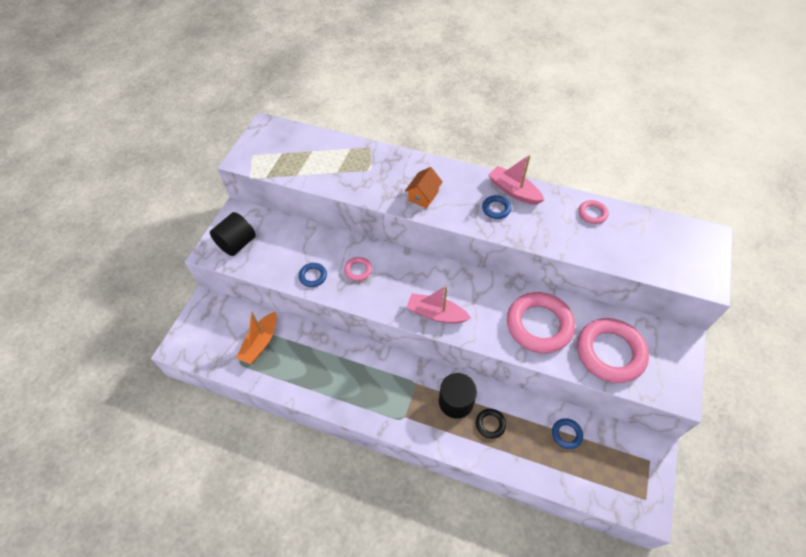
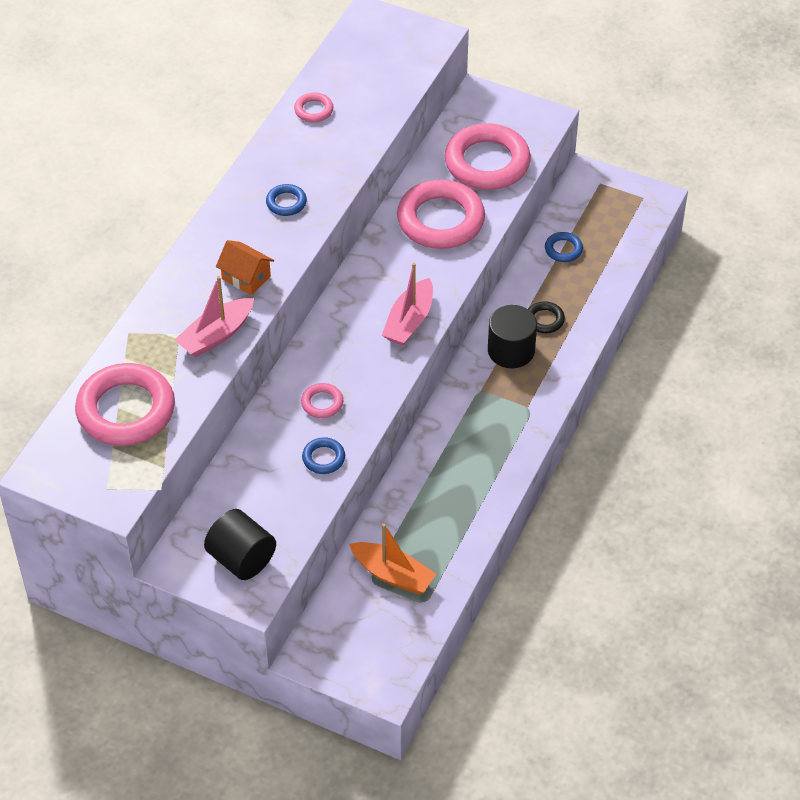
camera: 85 degrees left, 5 degrees down
pink boat [488,155,544,205] -> pink boat moved to [175,276,254,357]
none -> pink ring [75,363,175,446]

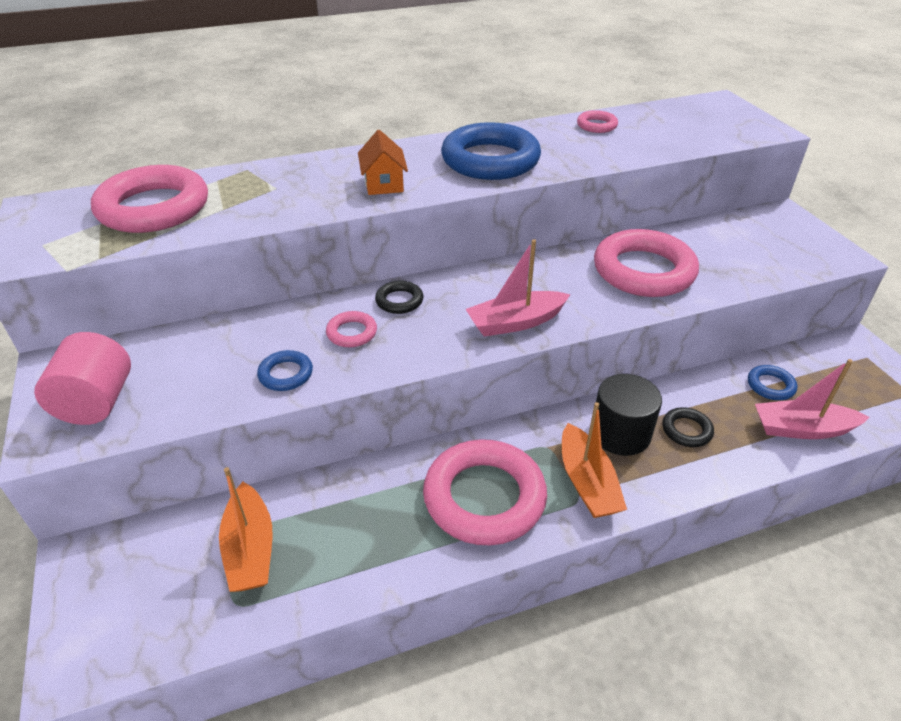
camera: 45 degrees right, 10 degrees down
pink boat [175,276,254,357] -> pink boat moved to [755,359,870,439]
black cylinder [204,509,276,580] -> pink cylinder [34,332,131,425]
blue ring [266,184,307,216] -> blue ring [441,122,541,180], size x2.23
pink ring [445,123,531,190] -> pink ring moved to [423,439,547,545]
none -> black ring [375,281,423,314]
none -> orange boat [562,402,627,518]

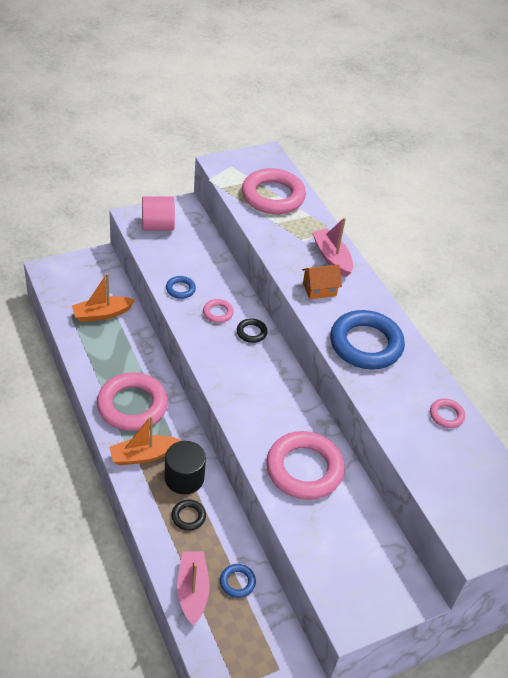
camera: 80 degrees right, 5 degrees up
pink boat [466,239,571,337] -> pink boat moved to [312,217,353,277]

